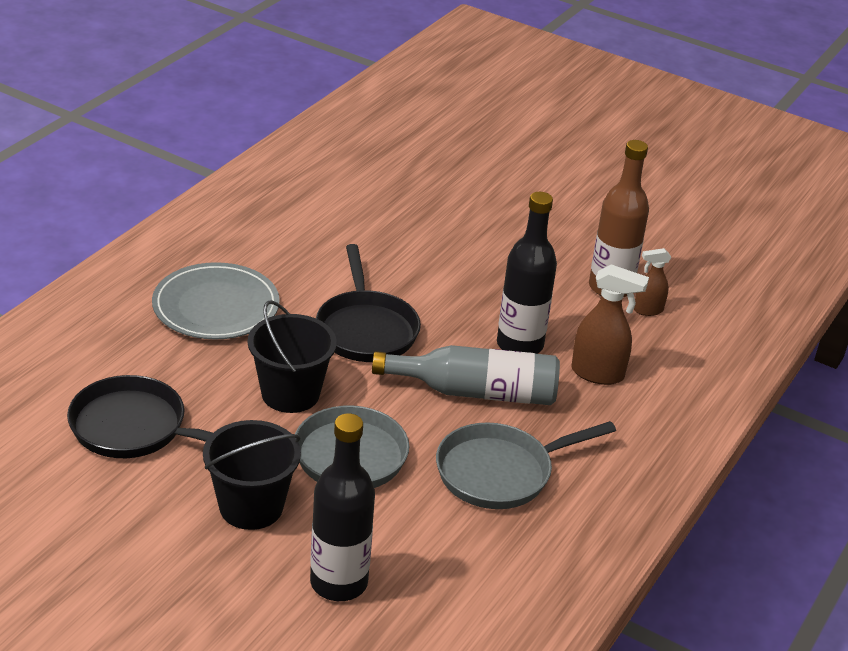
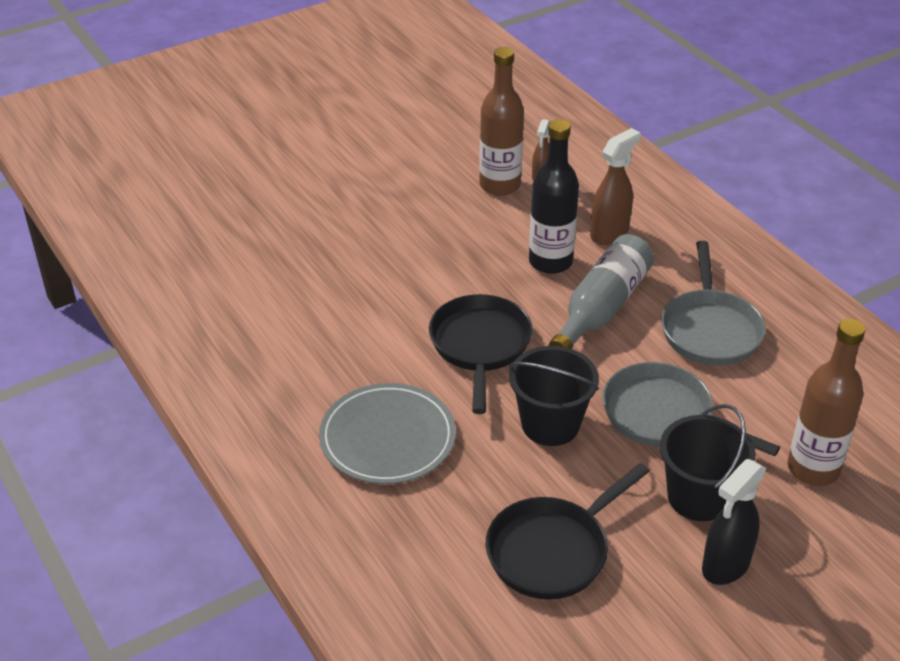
camera: 60 degrees left, 5 degrees up
black bottle [310,413,375,601] -> brown bottle [787,318,866,486]
black pan [316,244,421,362] -> black pan turned 105 degrees counterclockwise [429,294,533,414]
none -> black spray bottle [702,459,766,585]

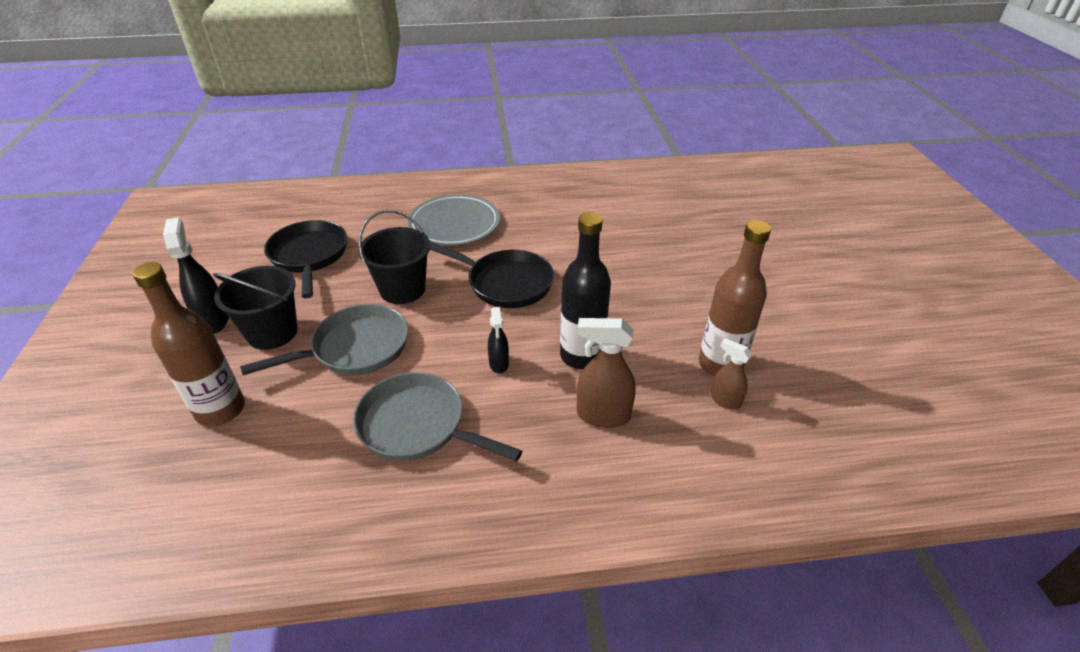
camera: 115 degrees right, 0 degrees up
grey bottle [549,234,654,349] -> black spray bottle [488,307,509,373]
brown spray bottle [590,128,641,245] -> brown spray bottle turned 120 degrees clockwise [577,318,636,428]

